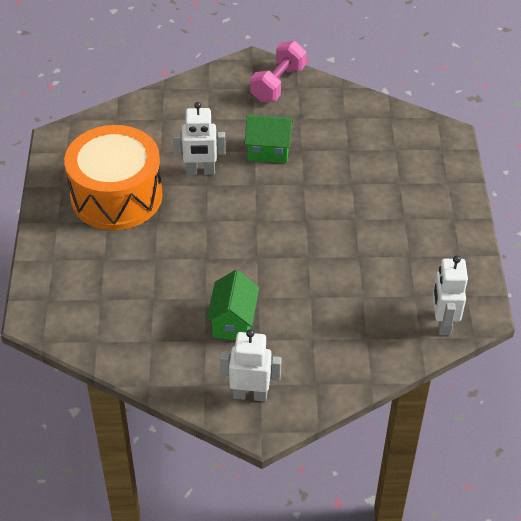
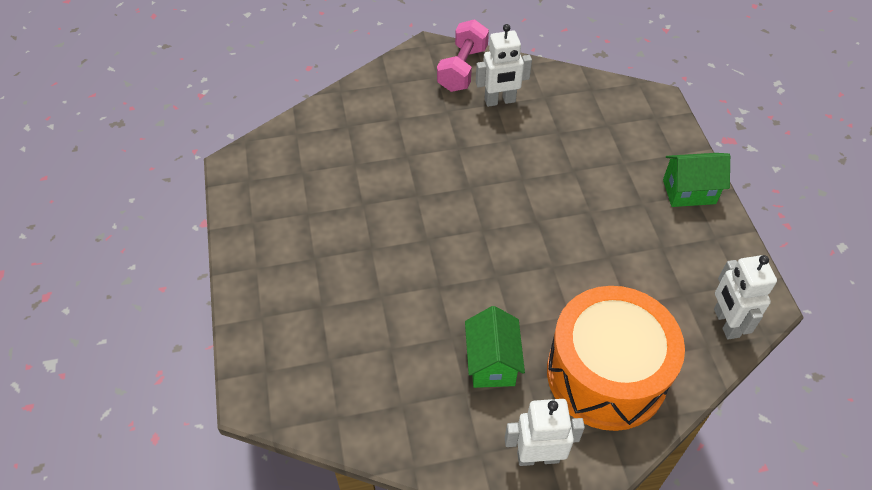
camera: 10 degrees left, 5 degrees up
orange drum [64,125,163,230] -> orange drum moved to [547,286,685,431]
white robot [173,102,226,175] -> white robot moved to [476,24,532,107]
green house [245,115,293,163] -> green house moved to [663,153,730,207]

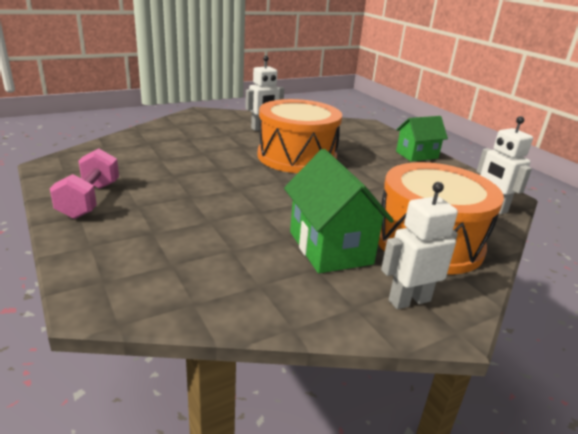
camera: 20 degrees left, 25 degrees down
pink dumbbell [437,19,489,92] -> pink dumbbell moved to [50,149,119,219]
green house [465,306,525,388] -> green house [284,149,394,273], size x1.51
none -> orange drum [257,99,342,173]

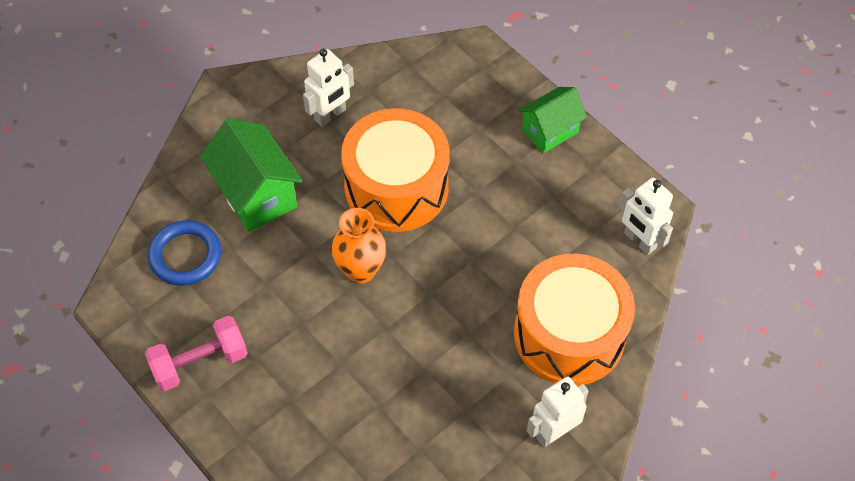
camera: 10 degrees left, 30 degrees up
pink dumbbell [50,149,119,219] -> pink dumbbell turned 75 degrees clockwise [145,316,247,391]
green house [284,149,394,273] -> green house moved to [200,118,303,232]
none -> blue ring [148,220,221,286]
none -> orange vase [331,208,386,284]

